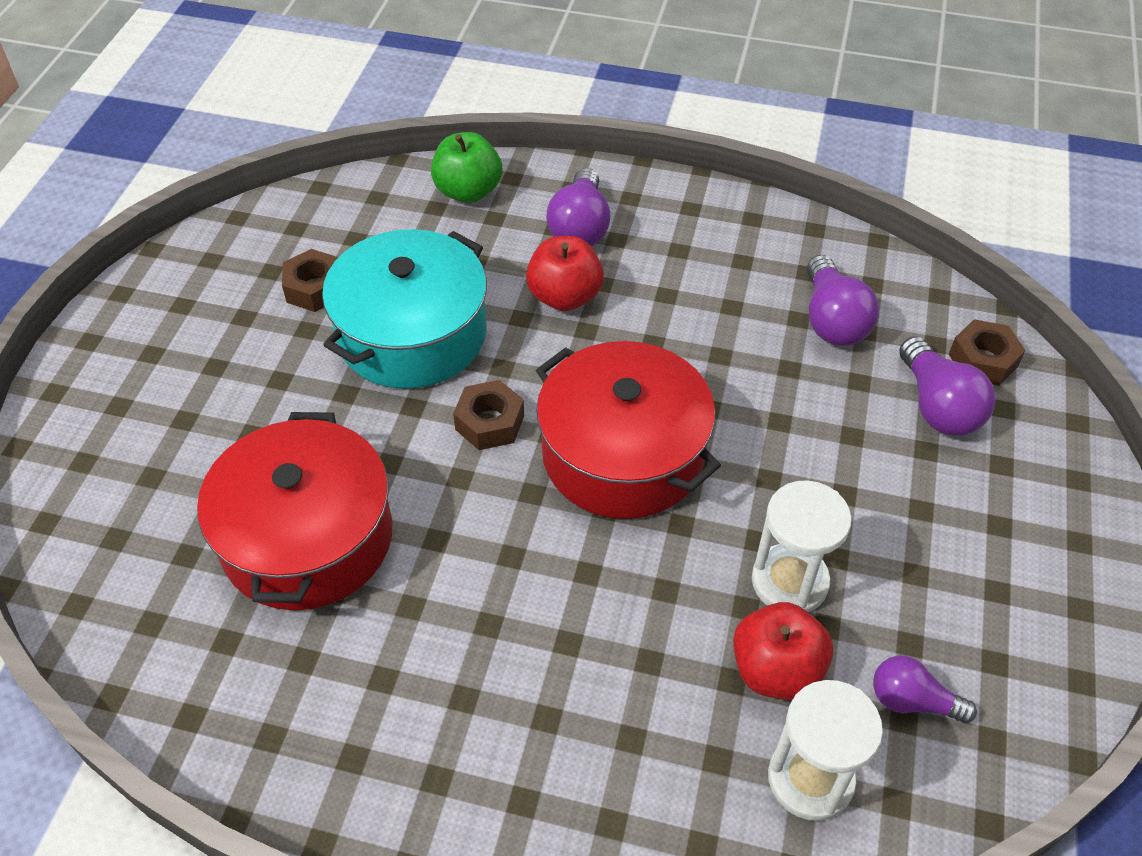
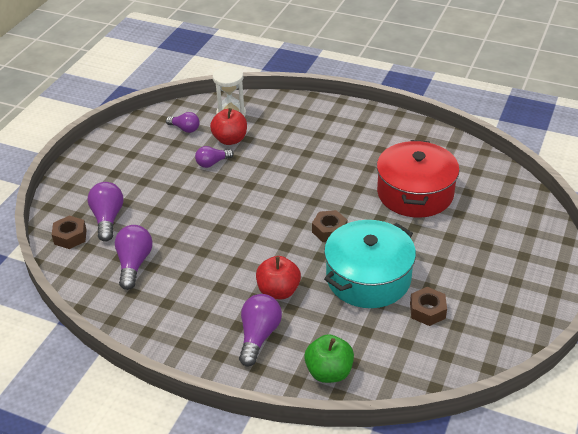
camera: 170 degrees left, 10 degrees down
red pot [536,341,721,519] -> none
white hourglass [752,480,852,612] -> purple light bulb [195,146,234,168]

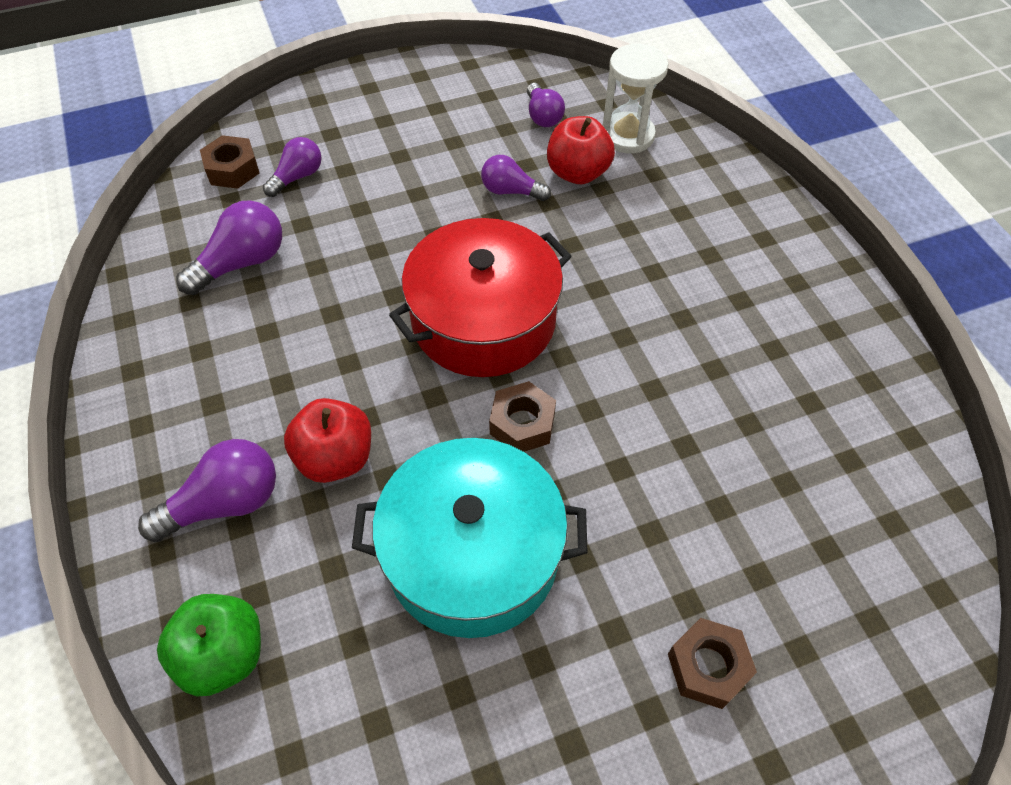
camera: 45 degrees right, 15 degrees up
purple light bulb [88,182,123,242] -> purple light bulb [263,137,322,197], size x0.66
red pot [377,140,460,218] -> red pot moved to [389,218,571,377]
brown nut [410,287,447,326] -> brown nut moved to [668,618,757,709]

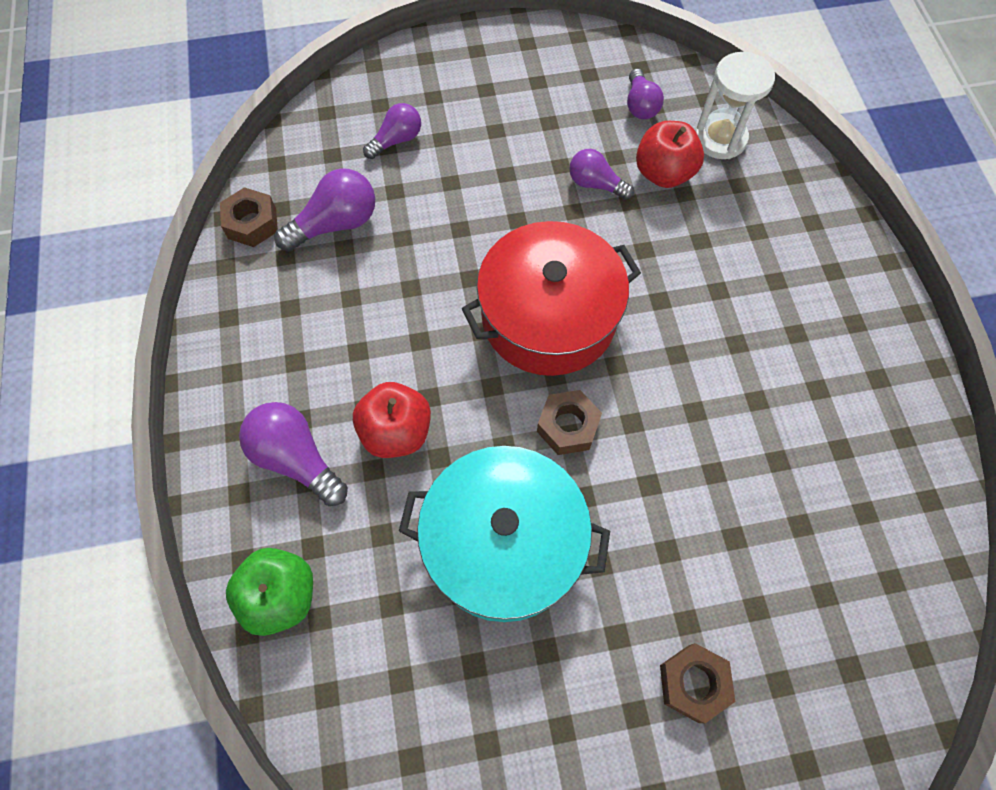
camera: 10 degrees right, 10 degrees up
purple light bulb [138,439,276,542] -> purple light bulb turned 120 degrees counterclockwise [239,402,348,506]
brown nut [200,135,260,189] -> brown nut moved to [220,187,278,247]

